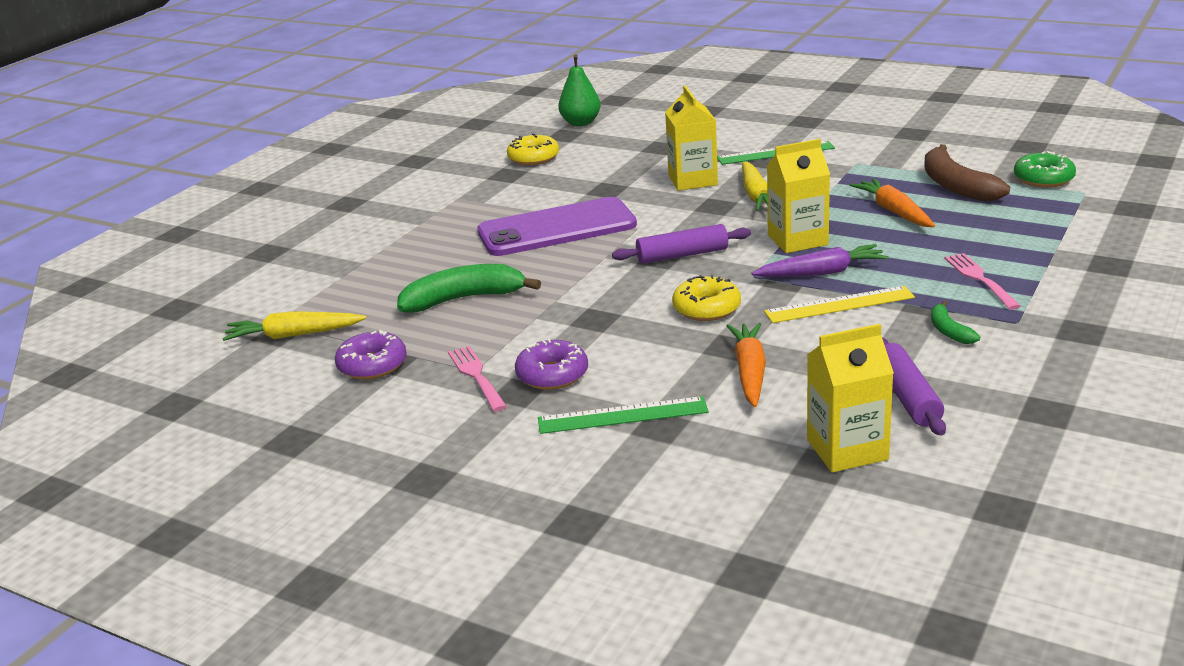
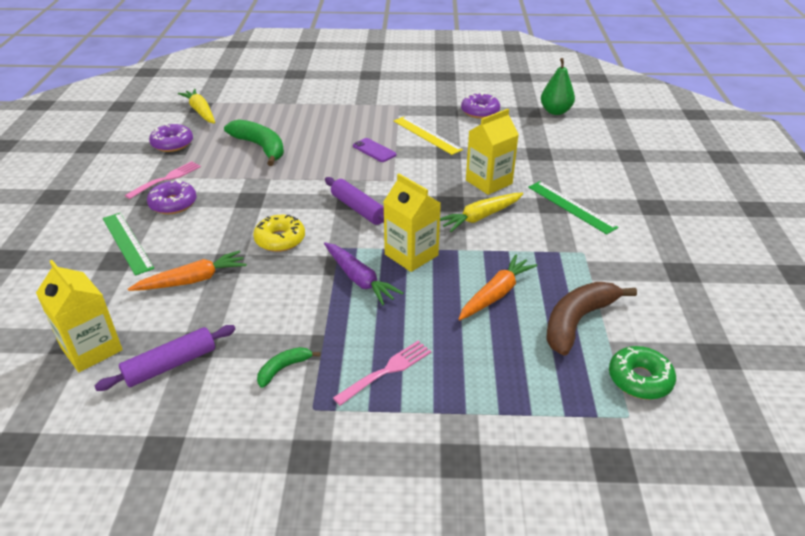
camera: 60 degrees right, 10 degrees up
purple phone [477,197,637,256] -> purple phone [353,138,396,162], size x0.42
yellow donut [507,134,559,165] -> purple donut [461,93,500,119]
yellow ruler [764,286,915,323] -> yellow ruler moved to [394,116,463,155]

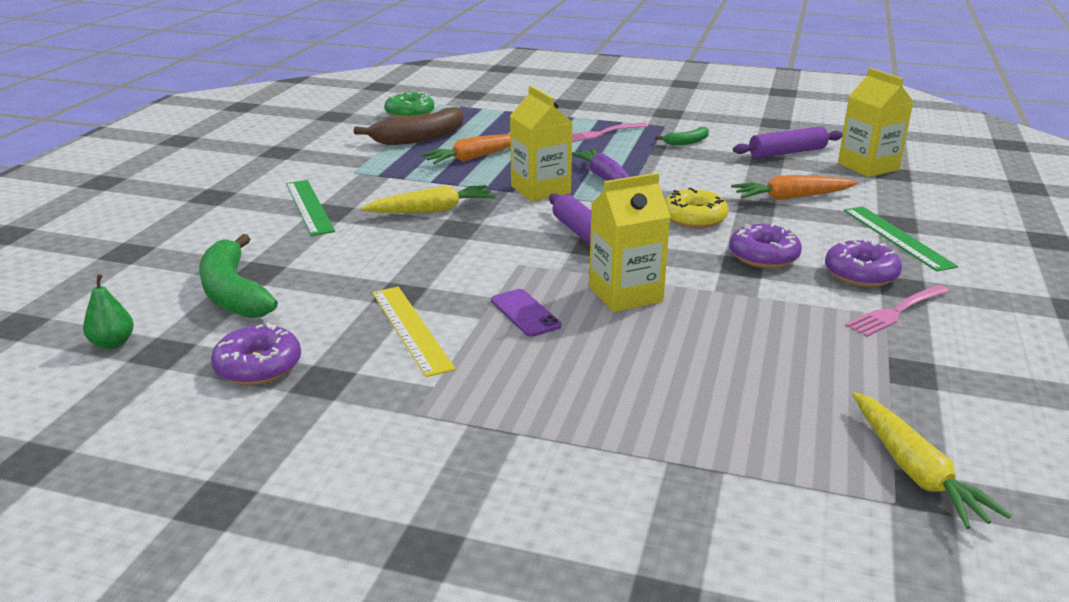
camera: 165 degrees left, 10 degrees down
purple donut [149,124,193,152] -> purple donut moved to [729,224,802,268]
green banana [224,119,284,166] -> green banana moved to [199,234,278,318]
yellow carton [466,109,519,195] -> yellow carton moved to [589,173,671,312]
green pear [541,58,575,115] -> green pear [83,274,134,349], size x0.65

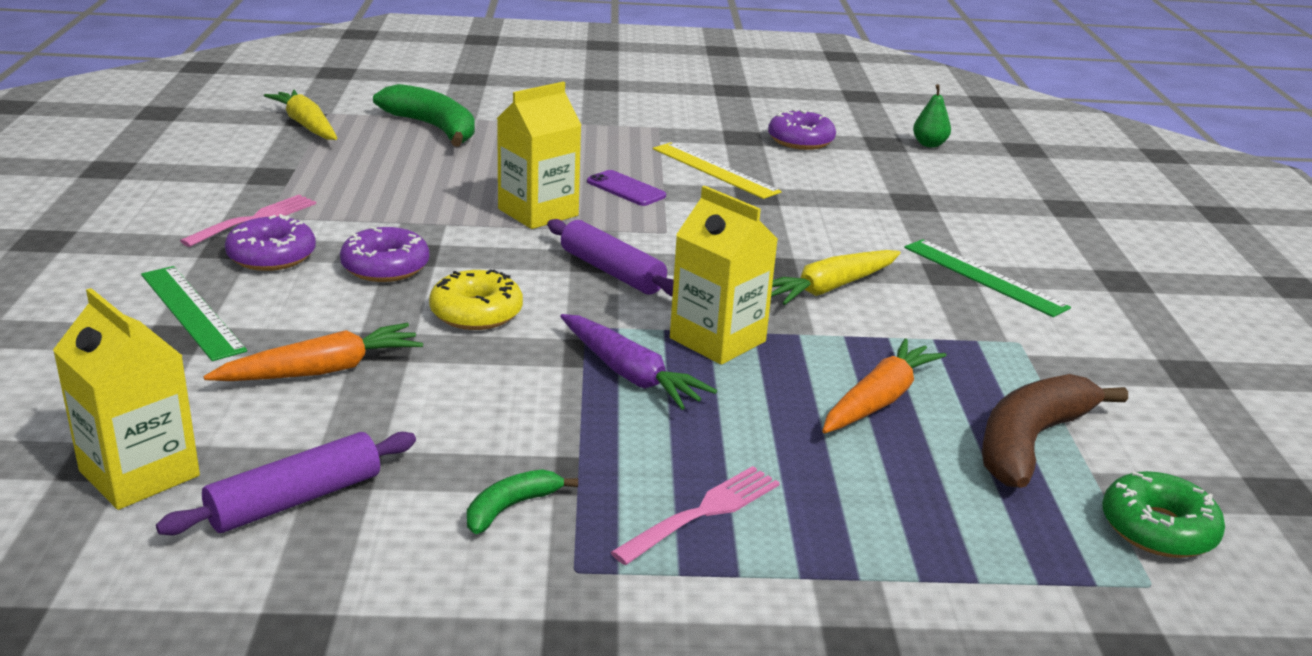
camera: 160 degrees right, 0 degrees up
green banana [199,234,278,318] -> green banana moved to [373,84,475,147]

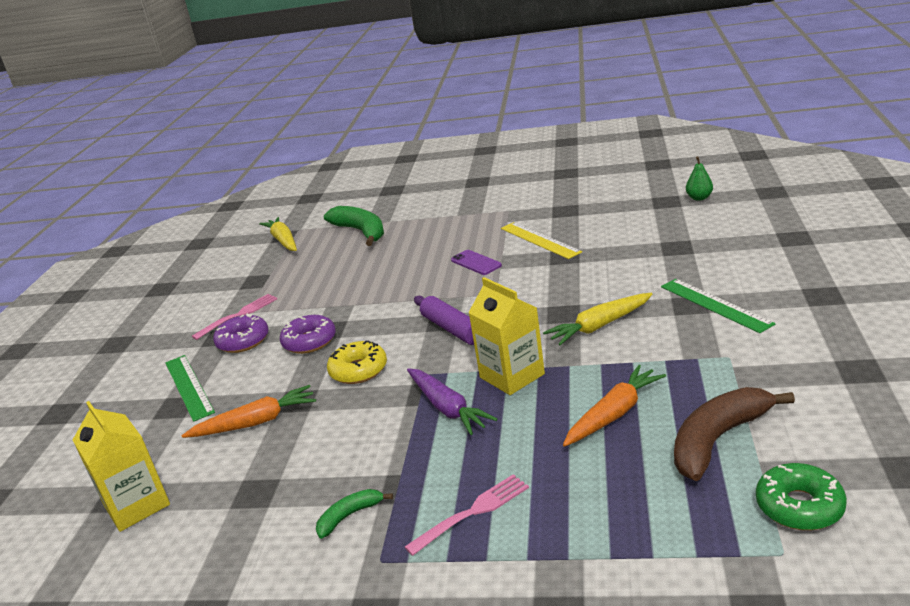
camera: 15 degrees right, 0 degrees up
purple rolling pin [156,432,416,535] -> none
yellow carton [497,82,581,229] -> none
purple donut [768,109,836,150] -> none

